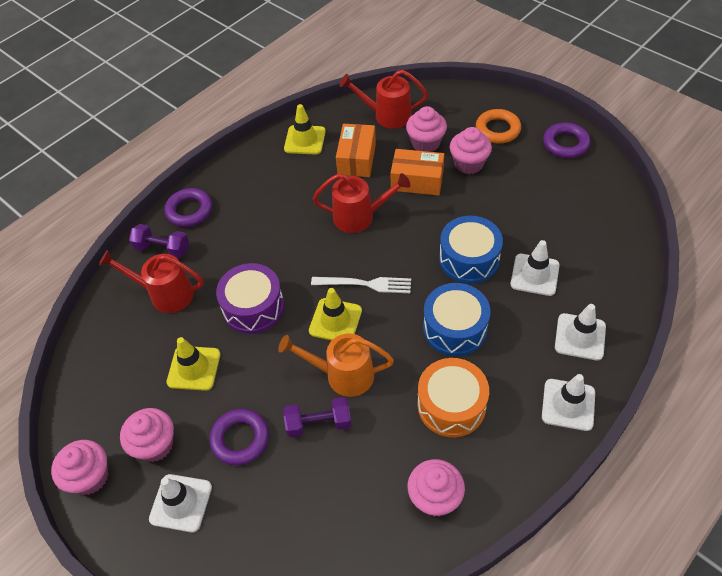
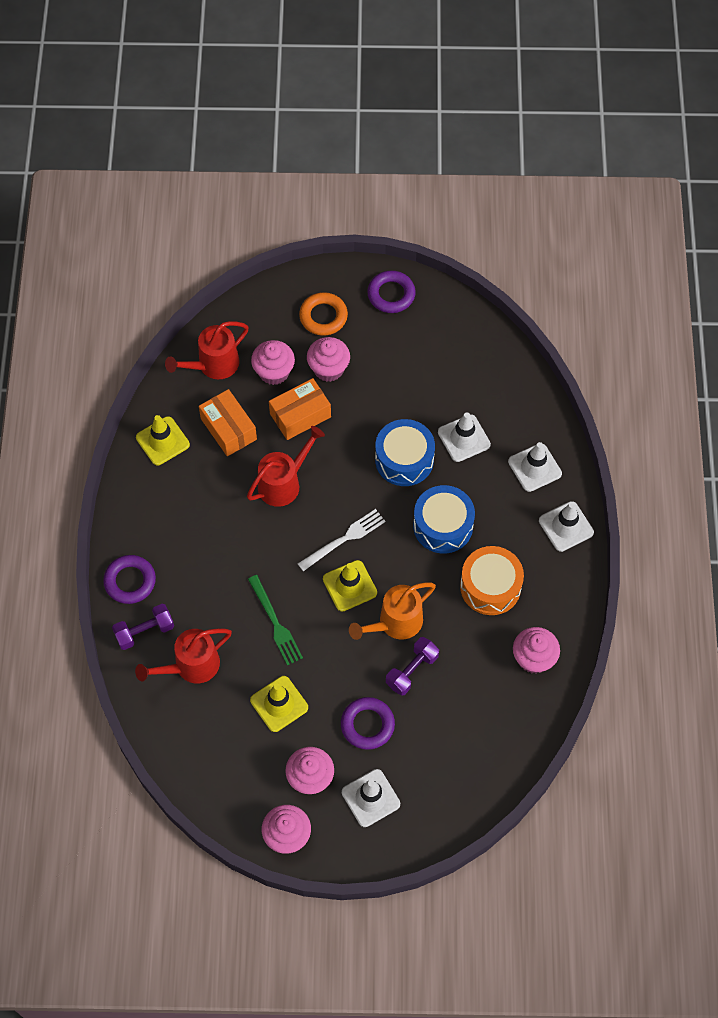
camera: 45 degrees left, 10 degrees up
purple drum [216,263,284,334] -> green fork [248,575,303,665]

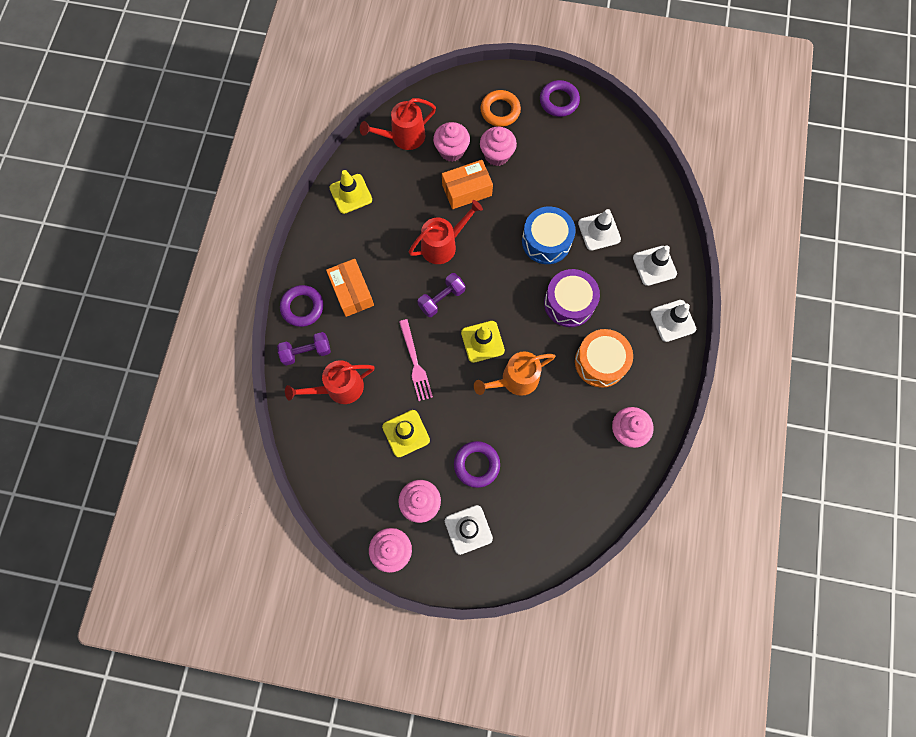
camera: 10 degrees right, 10 degrees up
orange box [199,389,257,456] -> orange box moved to [326,259,374,317]
green fork [248,575,303,665] -> pink fork [399,319,433,401]
white fork [298,509,386,571] -> none
purple dumbbell [386,637,439,696] -> purple dumbbell moved to [417,273,465,317]
blue drum [413,485,475,553] -> purple drum [544,269,600,327]

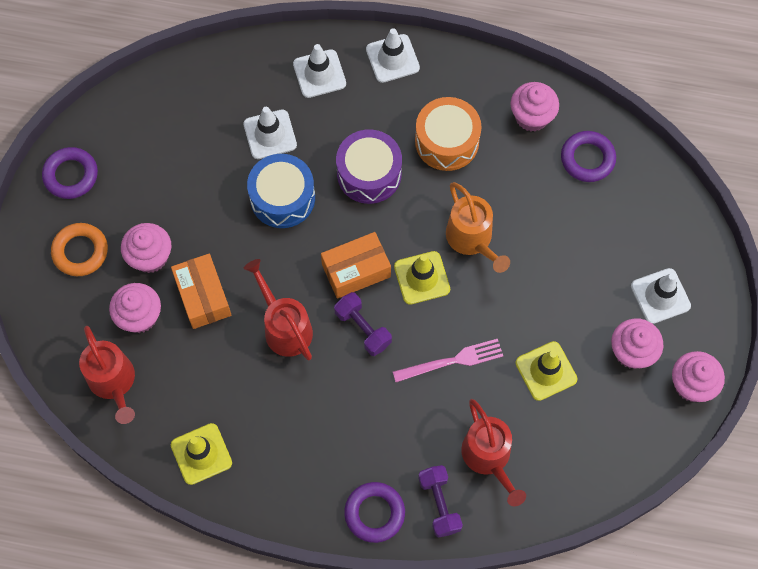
camera: 90 degrees left, 5 degrees down
orange box [326,259,374,317] -> orange box moved to [321,232,391,299]
purple ring [454,441,500,488] -> purple ring moved to [561,131,616,182]

